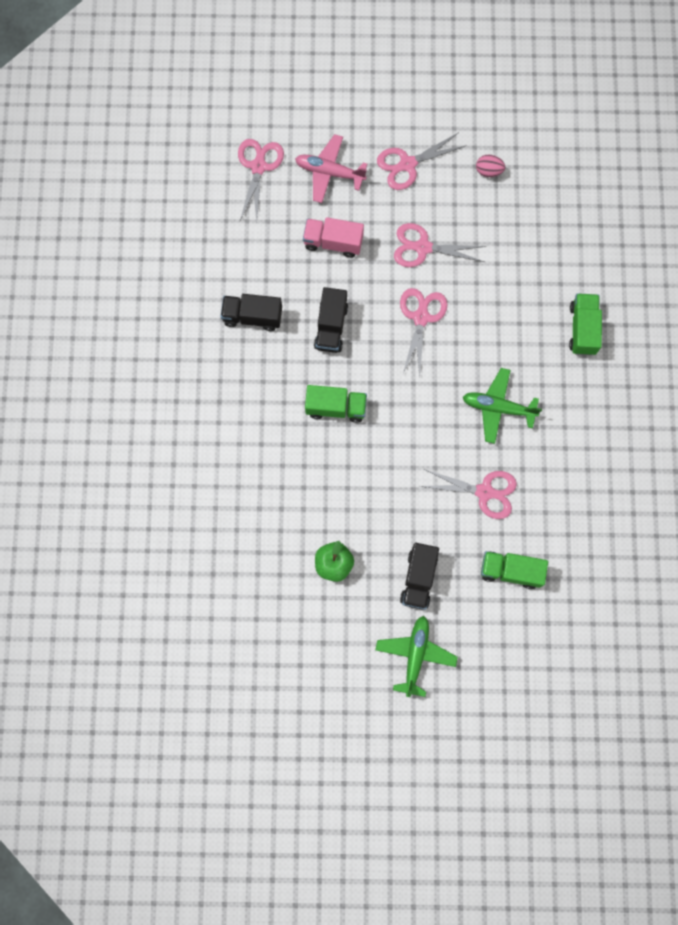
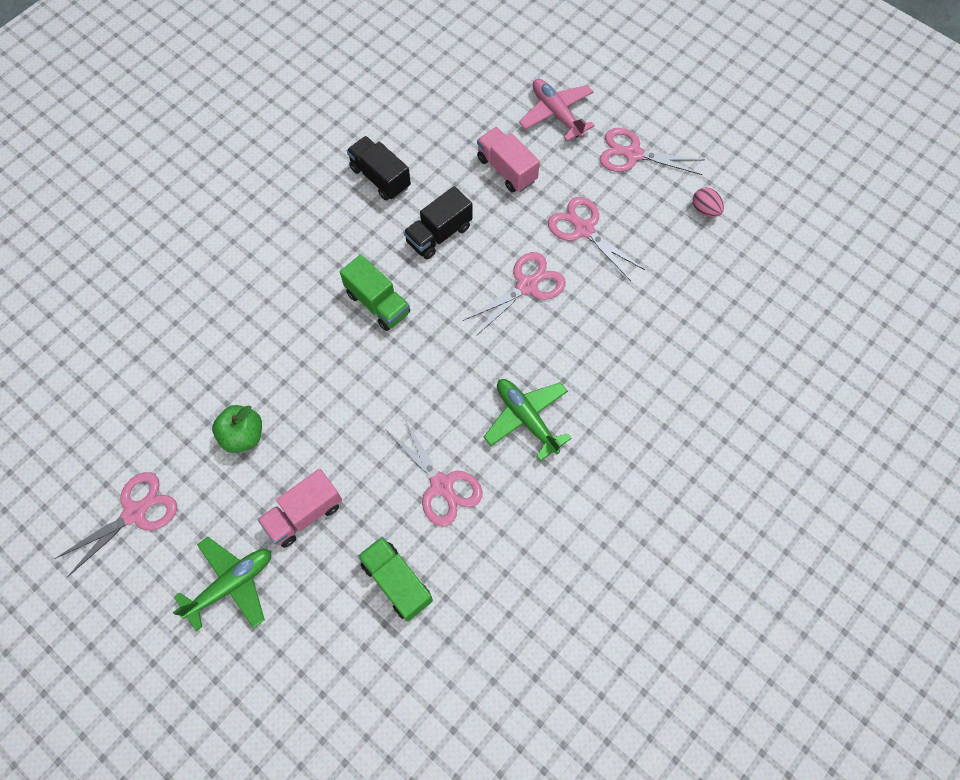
camera: 40 degrees right, 10 degrees down
pink scissors [238,139,284,223] -> pink scissors moved to [54,472,177,577]
black truck [400,543,439,610] -> pink truck [257,469,342,548]
green truck [569,293,602,355] -> none

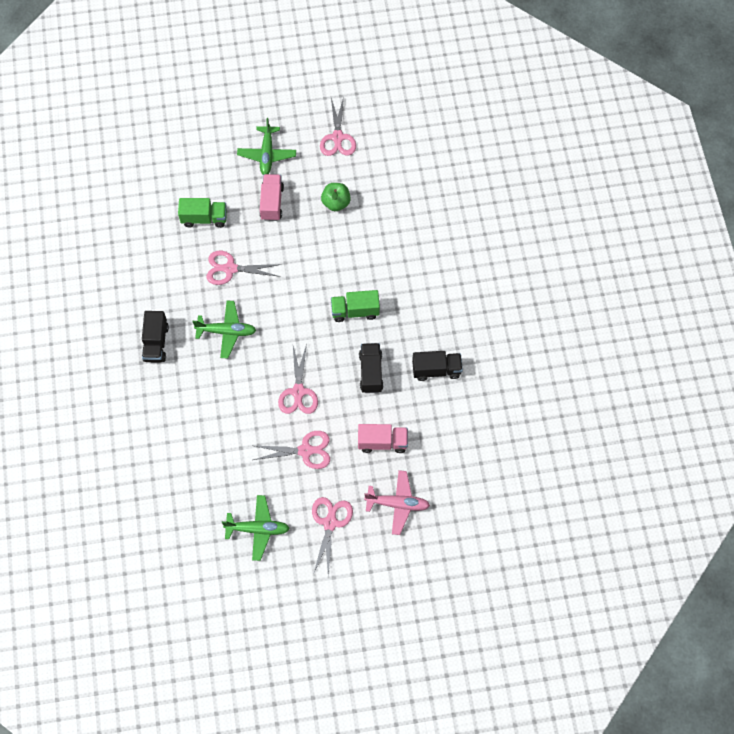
camera: 130 degrees right, 0 degrees up
pink scissors [600,128,704,175] -> pink scissors turned 45 degrees counterclockwise [312,497,353,576]
pink egg [693,187,724,217] -> green plane [222,495,290,561]
none -> black truck [142,311,169,363]

